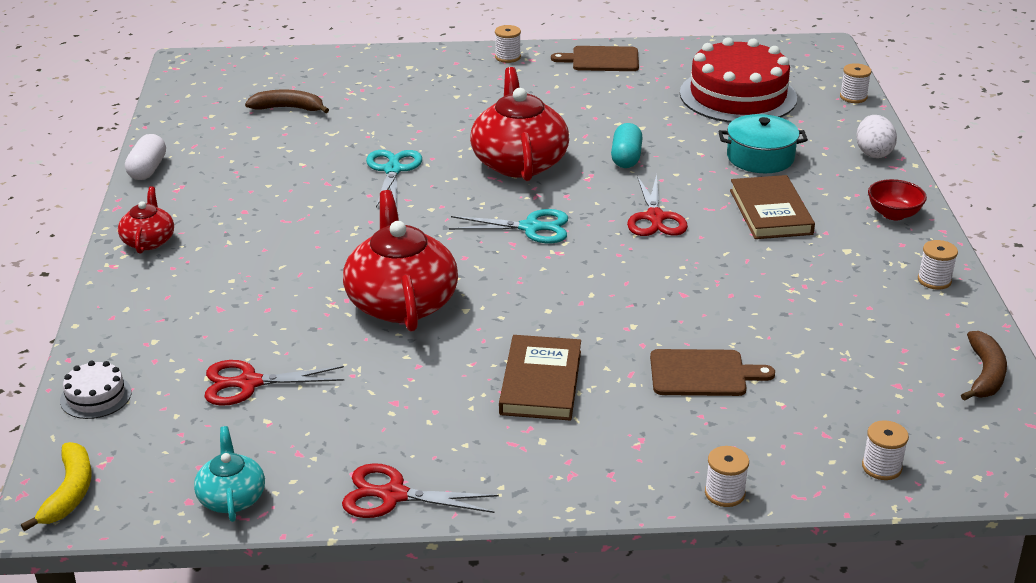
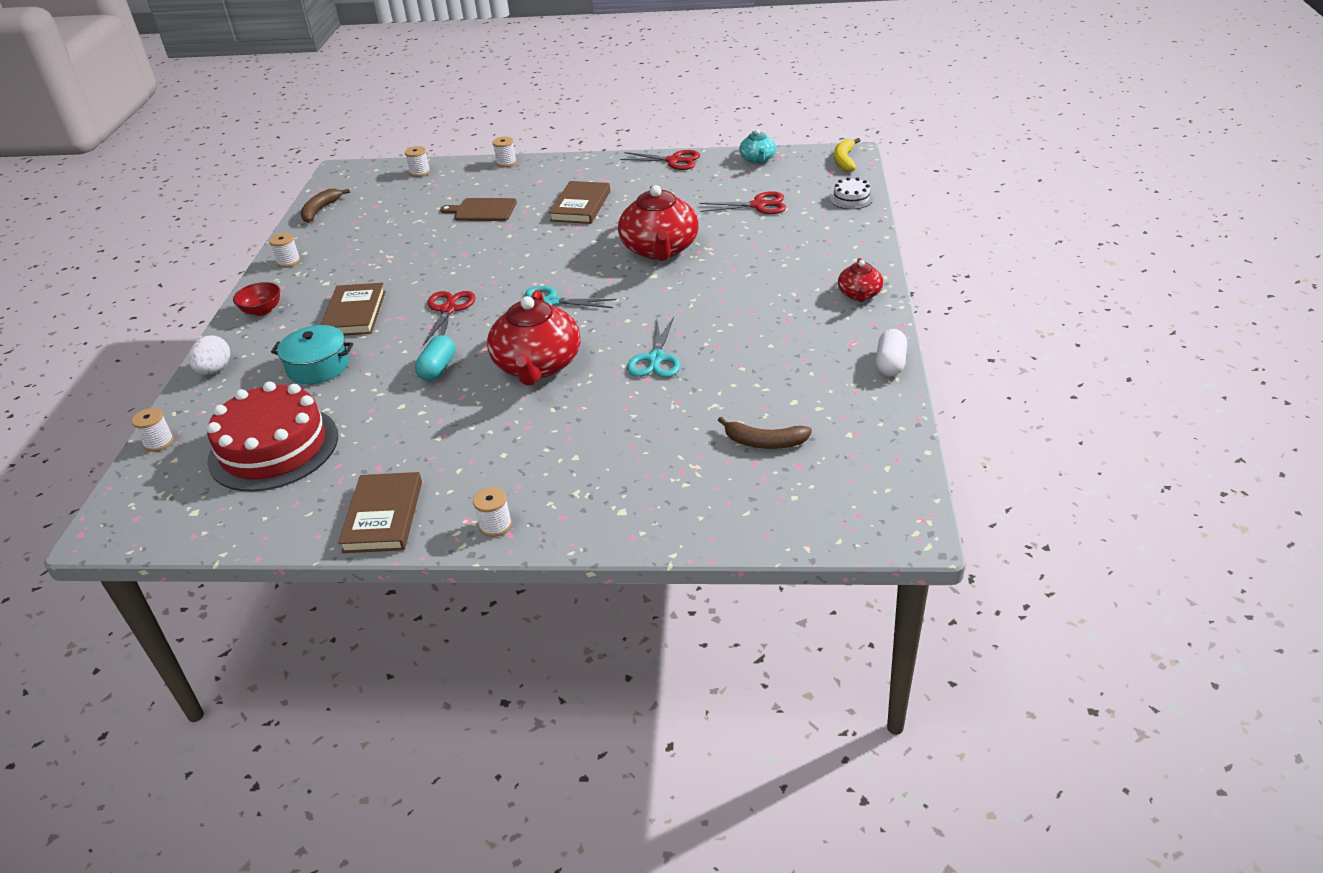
camera: 170 degrees left, 5 degrees up
brown cutting board [551,46,639,71] -> brown book [338,472,422,553]

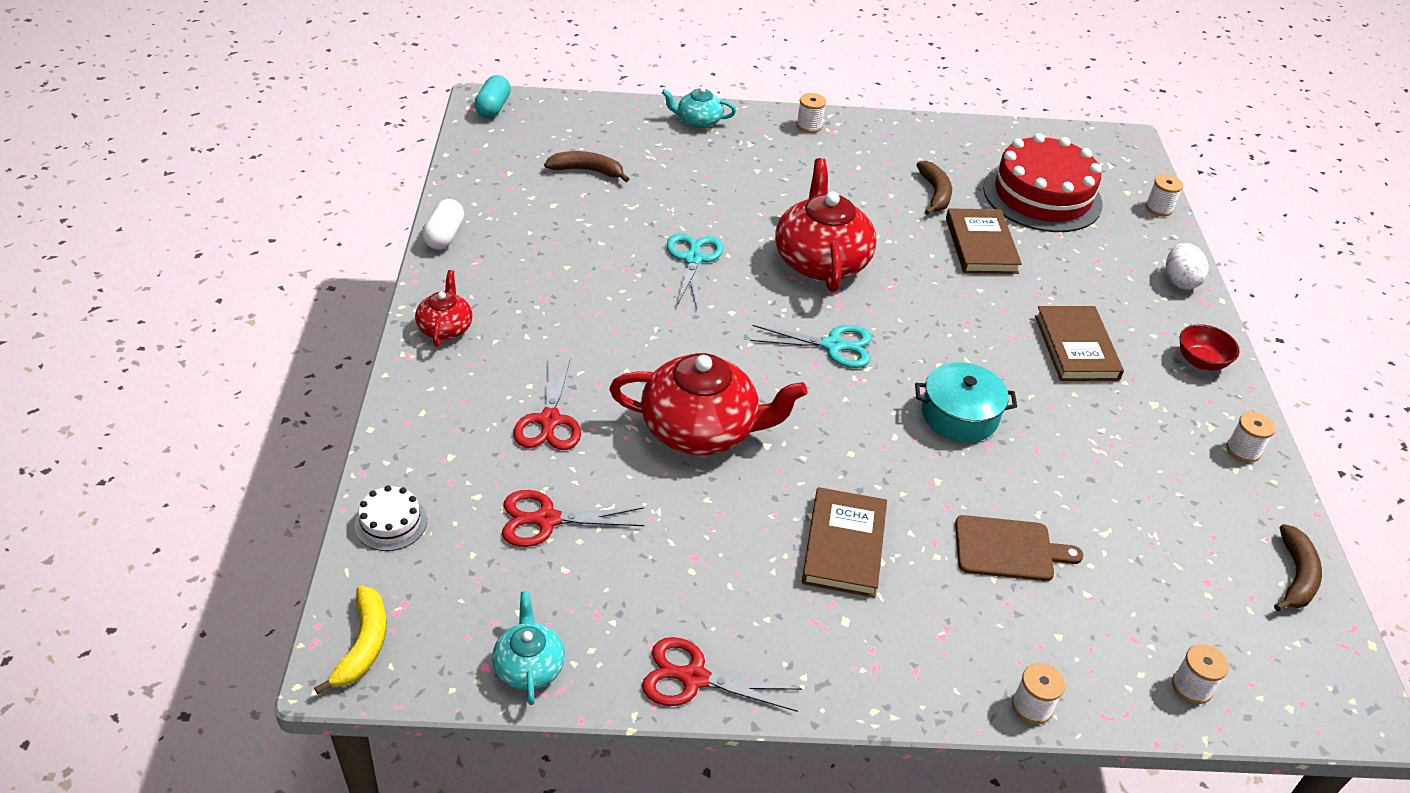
camera: 170 degrees right, 5 degrees up
turquoise pot [271,325,353,384] -> turquoise pot moved to [915,362,1017,442]
brown book [338,472,422,553] -> brown book moved to [946,208,1022,274]
turquoise capsule [415,335,455,381] -> turquoise capsule moved to [474,75,511,118]
red scissors [423,291,476,346] -> red scissors moved to [513,357,581,450]
red teapot [618,185,699,261] -> red teapot turned 105 degrees clockwise [609,353,807,455]
none -> turquoise teapot [662,87,736,128]
none -> brown banana [916,161,952,215]

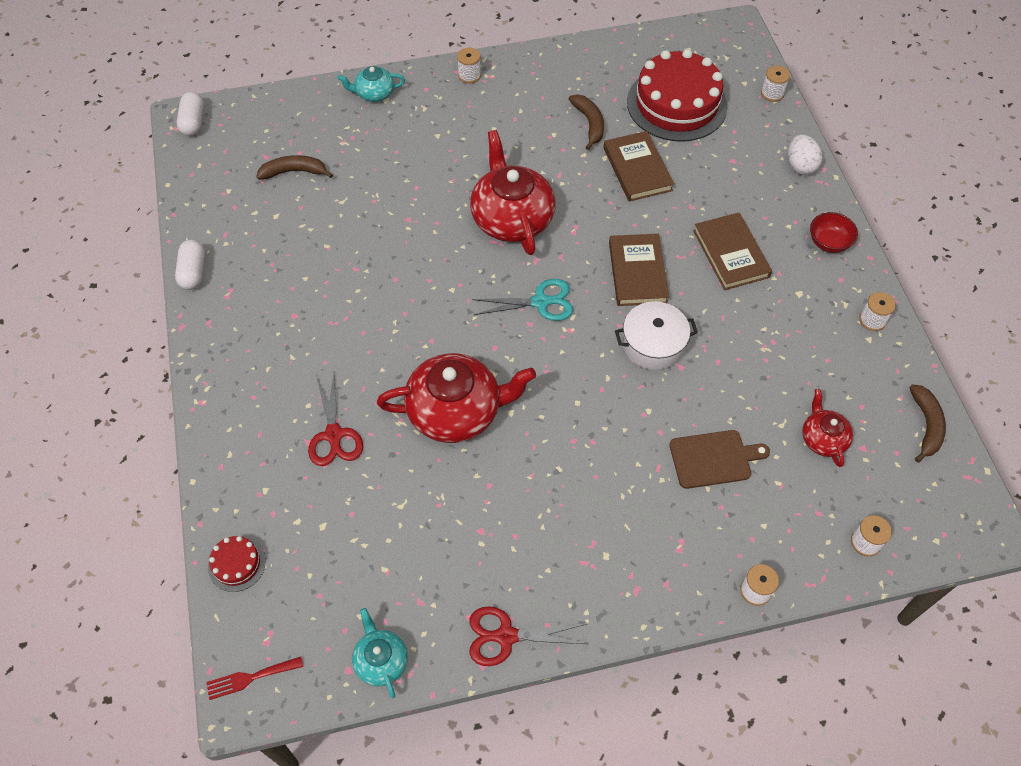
camera: 10 degrees left, 15 degrees up
yellow banana [314,586,386,694] -> red fork [206,657,303,700]
white cake [354,485,427,551] -> red cake [208,536,266,592]
red teapot [415,270,472,347] -> red teapot moved to [802,389,853,467]
turquoise capsule [474,75,511,118] -> white capsule [177,92,204,136]
red scissors [502,490,645,547] -> none
turquoise scissors [667,233,723,308] -> none
brown book [802,487,887,598] -> brown book moved to [609,234,669,306]
turquoise pot [915,362,1017,442] -> white pot [615,301,698,370]

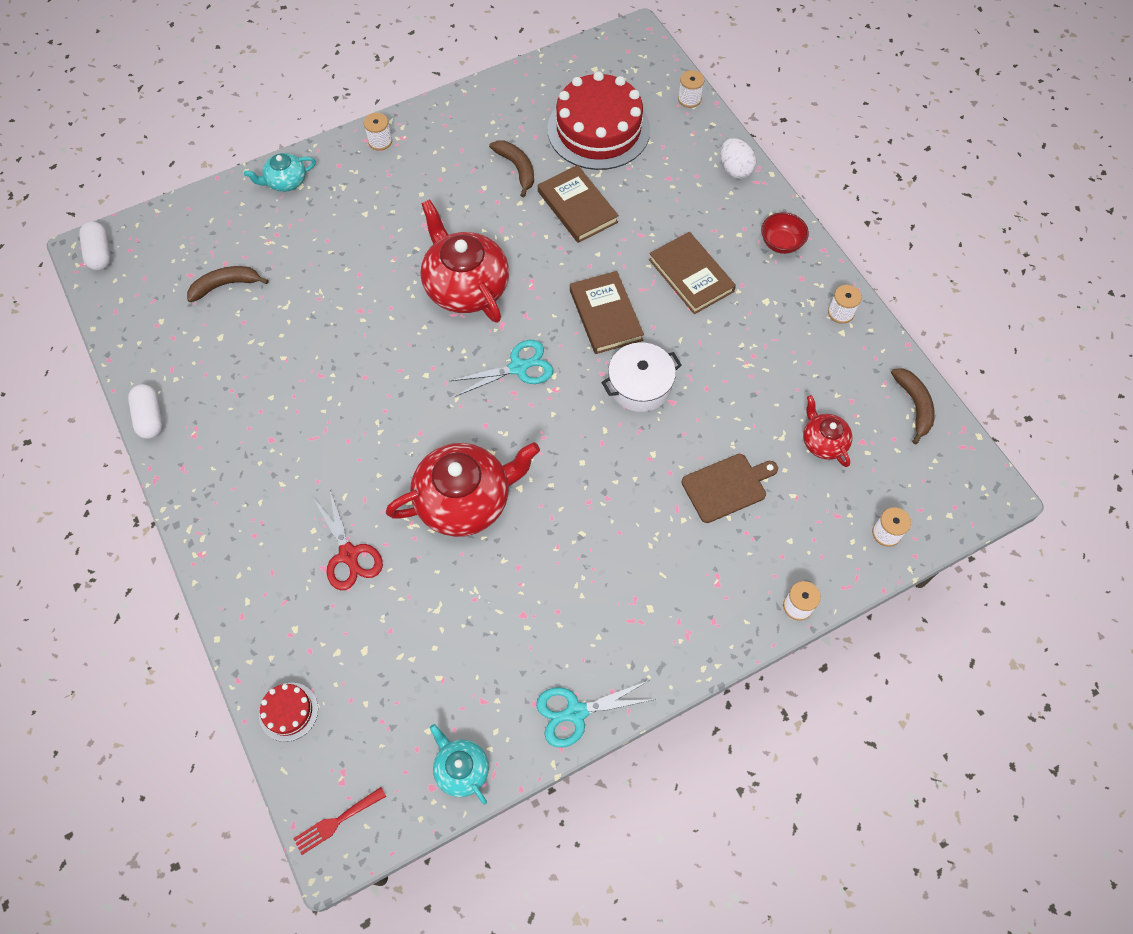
camera: 15 degrees left, 5 degrees up
red scissors [470,606,587,666] -> turquoise scissors [536,680,656,748]

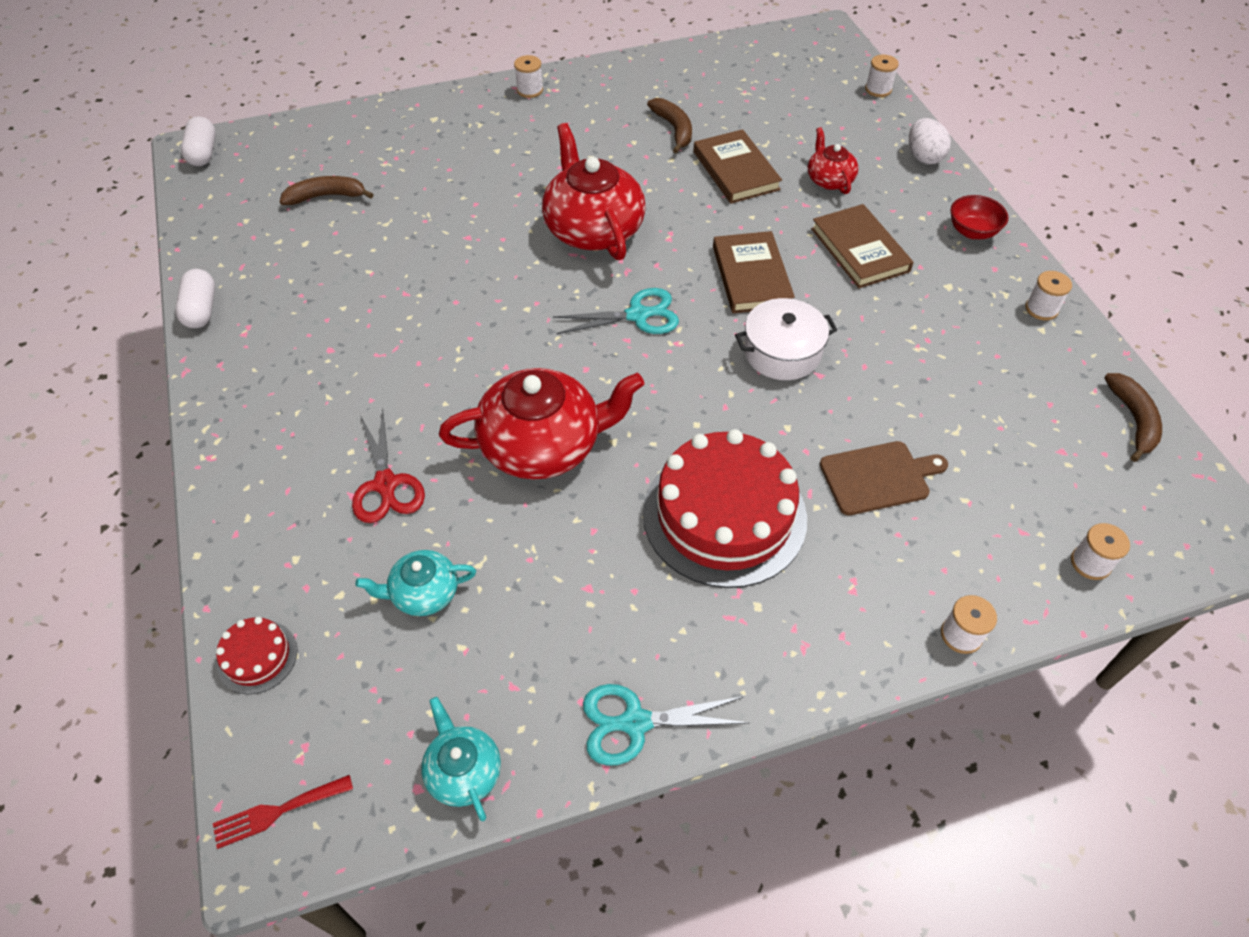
camera: 10 degrees right, 10 degrees down
turquoise teapot [244,153,316,192] -> turquoise teapot moved to [355,550,476,616]
red cake [547,71,650,170] -> red cake moved to [643,429,807,588]
red teapot [803,395,853,467] -> red teapot moved to [808,127,859,194]

